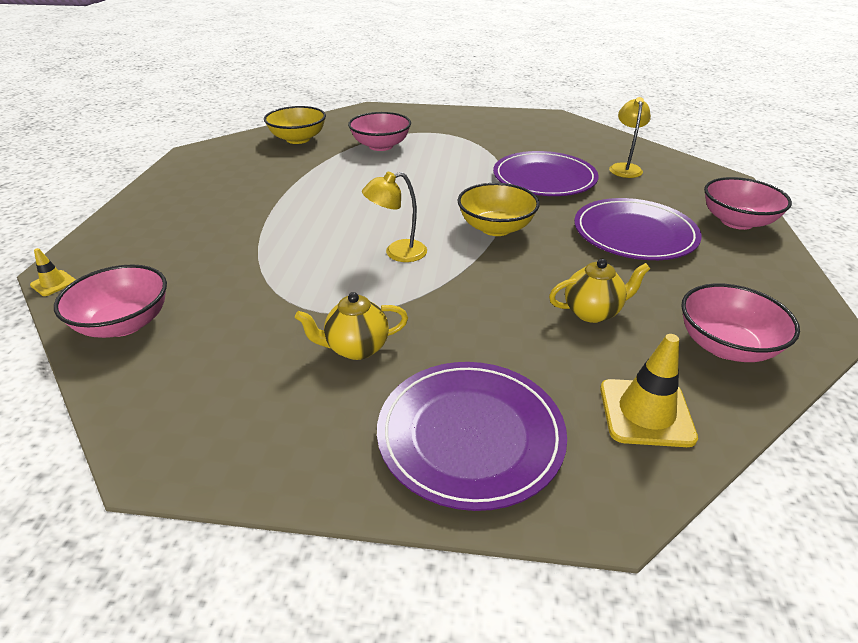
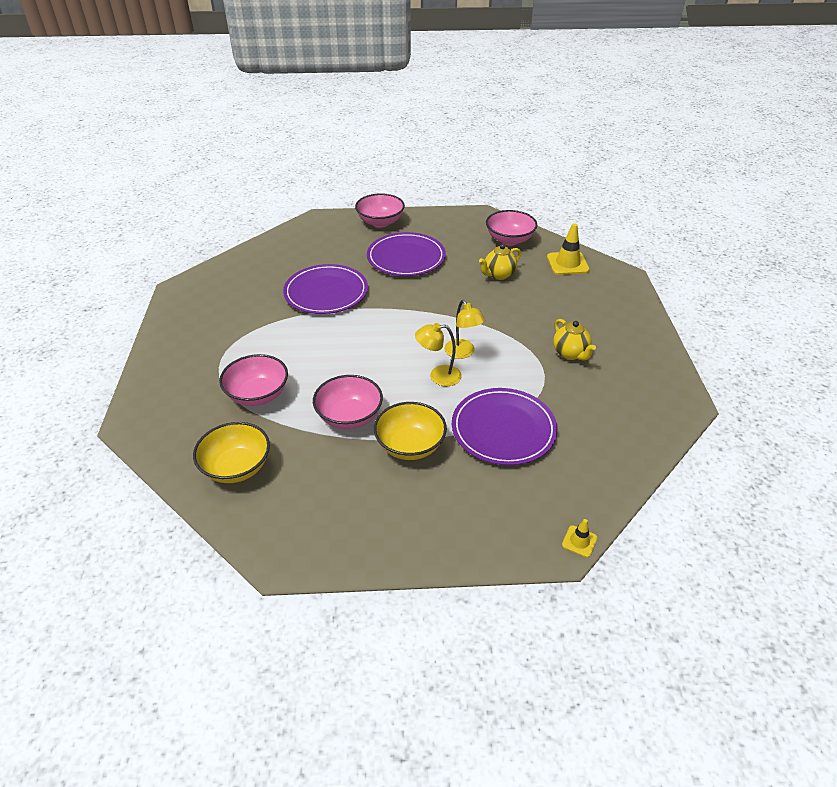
camera: 100 degrees left, 5 degrees up
pink bowl [54,265,167,338] -> pink bowl moved to [313,375,383,429]
purple plate [377,362,567,511] -> purple plate moved to [452,388,558,465]
yellow bowl [458,183,539,236] -> yellow bowl moved to [374,402,447,460]
yellow teapot [549,259,650,323] -> yellow teapot turned 105 degrees counterclockwise [479,244,521,280]
yellow lamp [609,97,651,178] -> yellow lamp moved to [415,323,462,386]

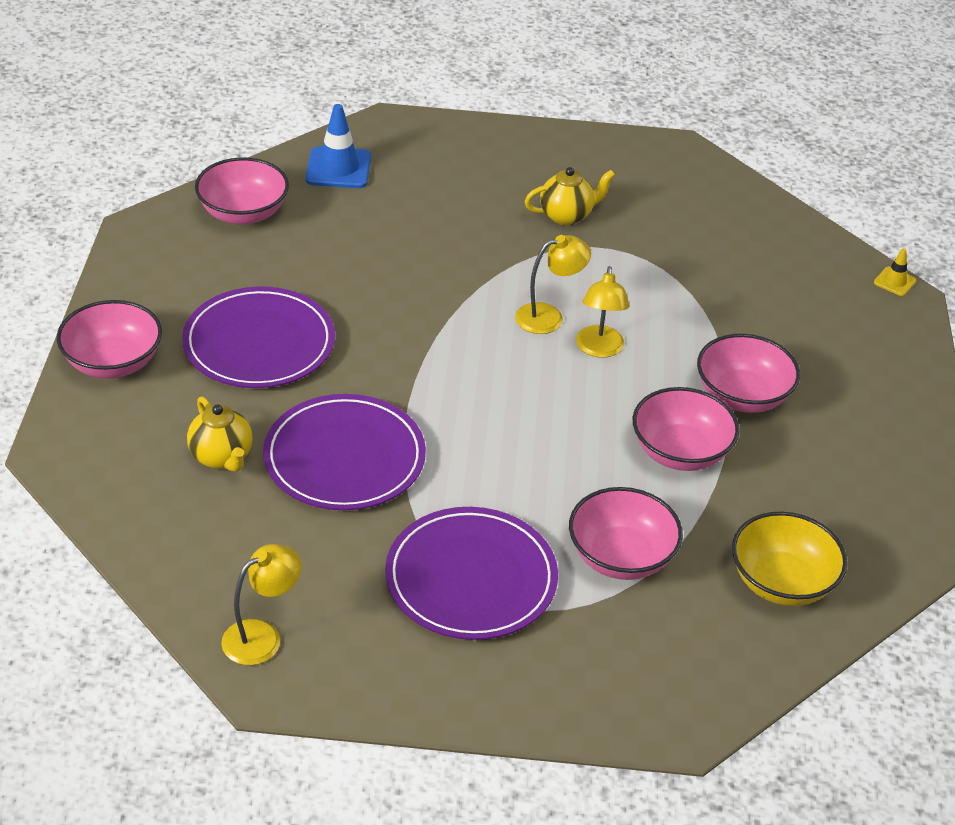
camera: 85 degrees left, 0 degrees up
yellow bowl [374,402,447,460] -> pink bowl [697,334,800,413]
purple plate [452,388,558,465] -> purple plate moved to [385,507,558,640]
yellow teapot [479,244,521,280] -> yellow teapot moved to [187,396,253,472]
yellow traffic cone [547,223,590,275] -> blue traffic cone [306,104,371,188]
none -> yellow lamp [221,544,302,665]

